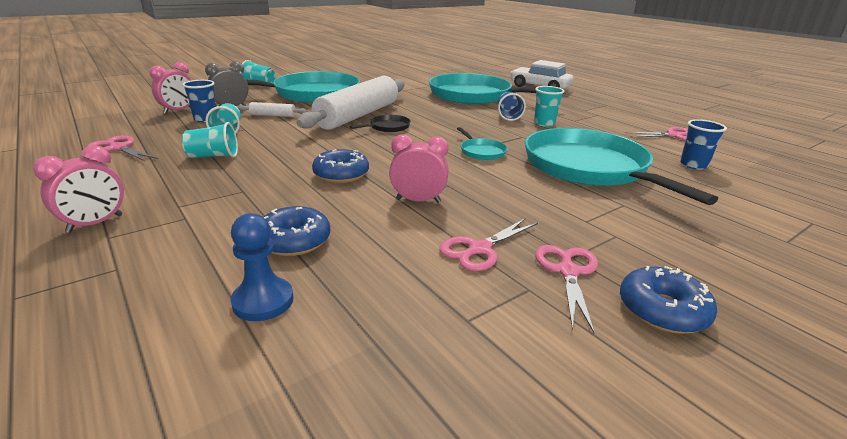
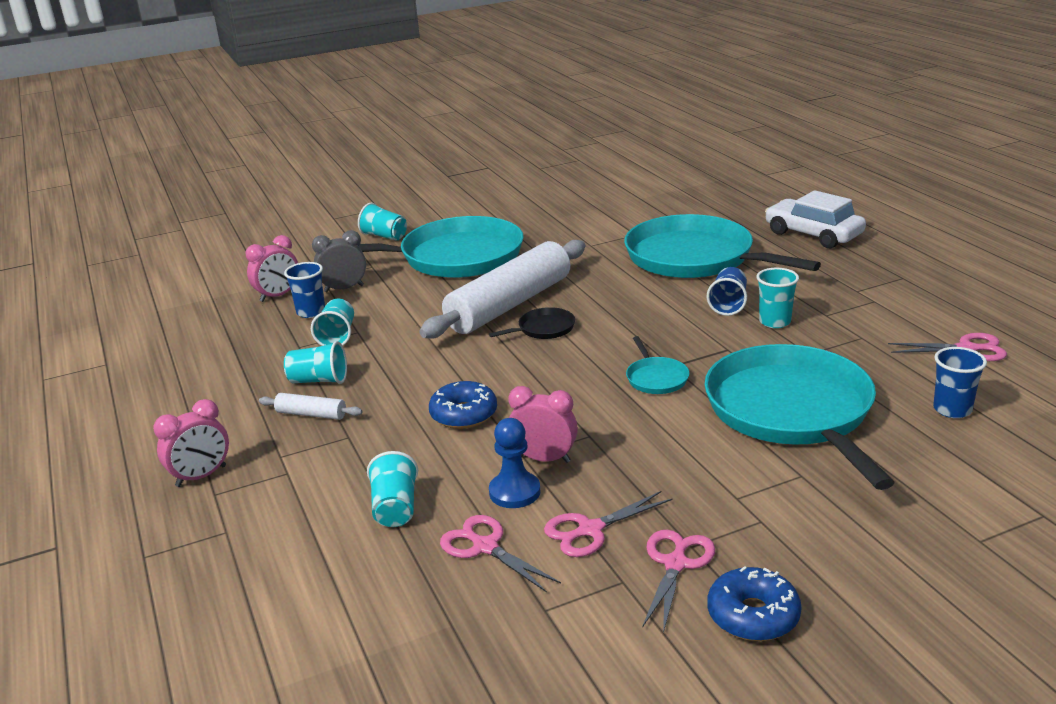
camera: 15 degrees right, 0 degrees up
pink scissors [88,135,158,162] -> pink scissors moved to [440,515,561,593]
blue pawn [231,213,293,321] -> blue pawn moved to [489,418,540,508]
white rolling pin [238,102,307,117] -> white rolling pin moved to [259,393,362,420]
blue donut [263,206,330,256] -> turquoise cup [367,451,418,527]

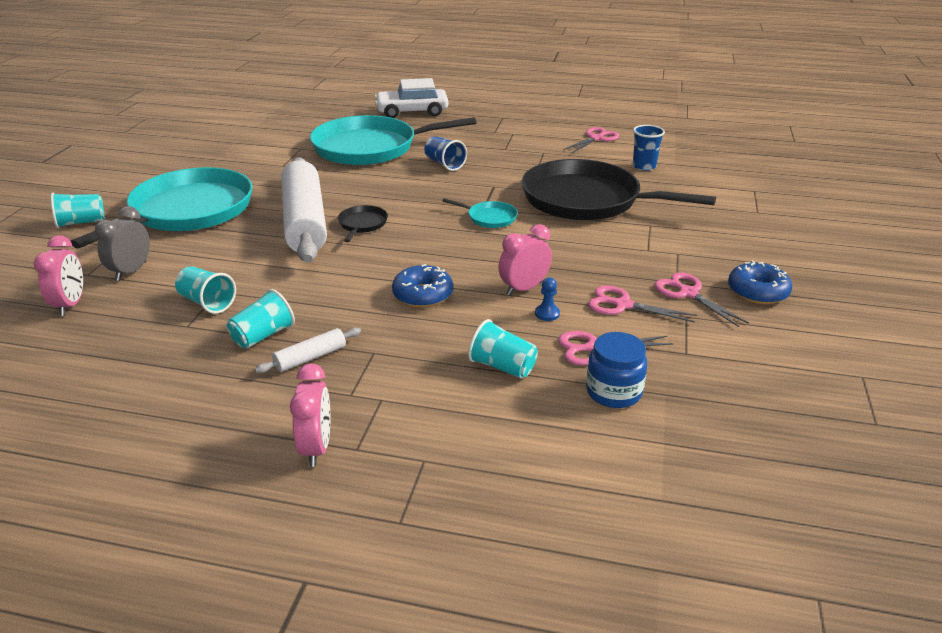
camera: 55 degrees left, 5 degrees up
blue cup [284,262,325,318] -> none
blue pawn [489,418,540,508] -> blue pawn [535,277,560,321], size x0.59
pink scissors [544,491,673,557] -> pink scissors turned 105 degrees clockwise [588,286,697,323]
turquoise pan [704,344,895,490] -> black pan [521,159,716,220]
turquoise cup [756,268,799,328] -> none
none -> blue jar [586,332,647,408]

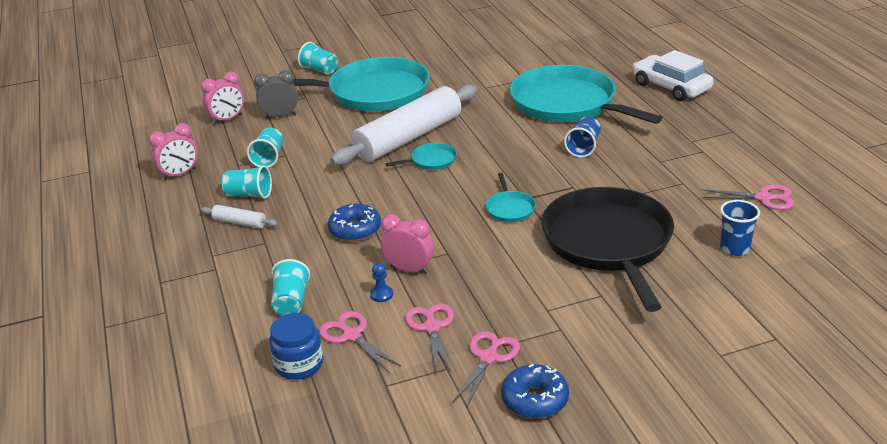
camera: 60 degrees right, 0 degrees up
pink clock [290,363,330,467] -> pink clock moved to [149,123,198,180]
black pan [338,205,388,242] -> turquoise pan [386,143,457,170]

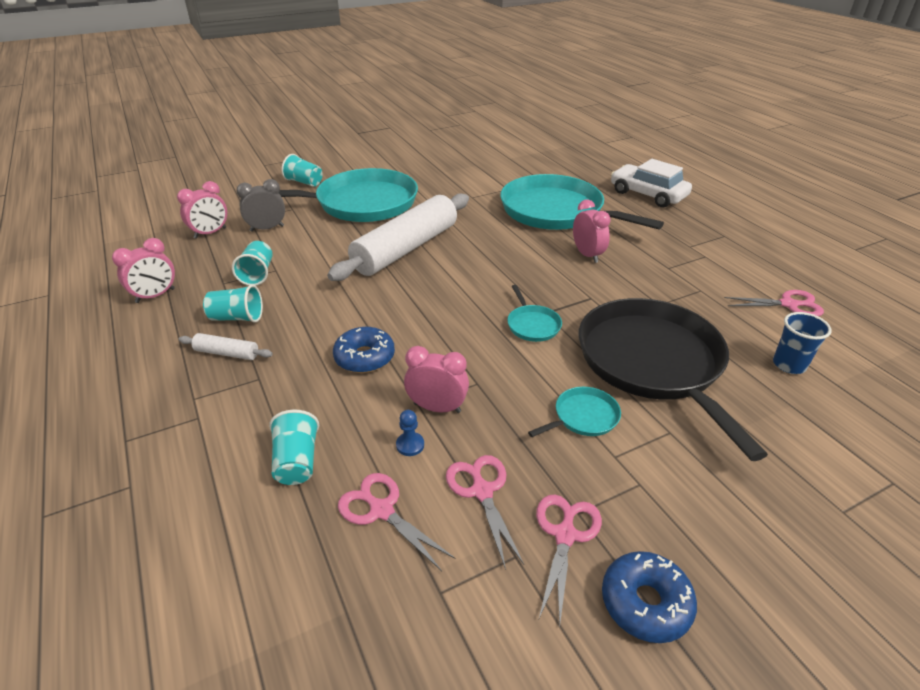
camera: 10 degrees left, 5 degrees up
blue jar [269,313,323,380] -> none
turquoise pan [386,143,457,170] -> turquoise pan moved to [528,387,621,437]
blue cup [564,117,601,158] -> pink clock [573,200,611,263]

